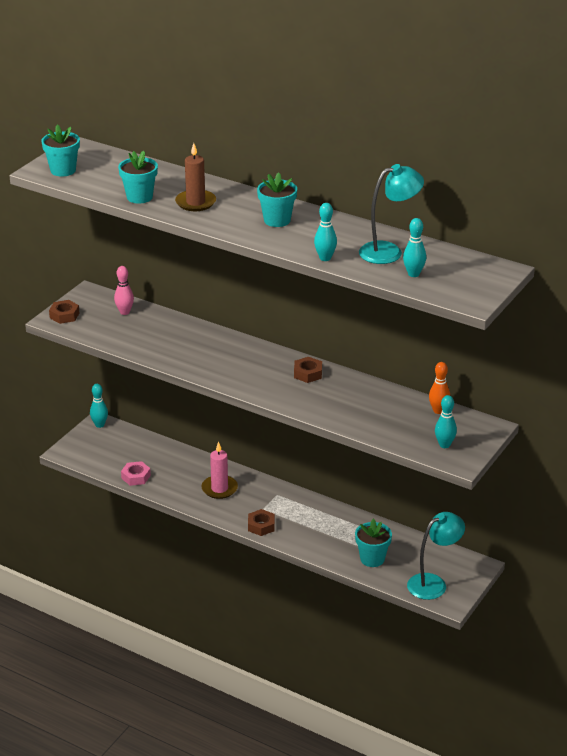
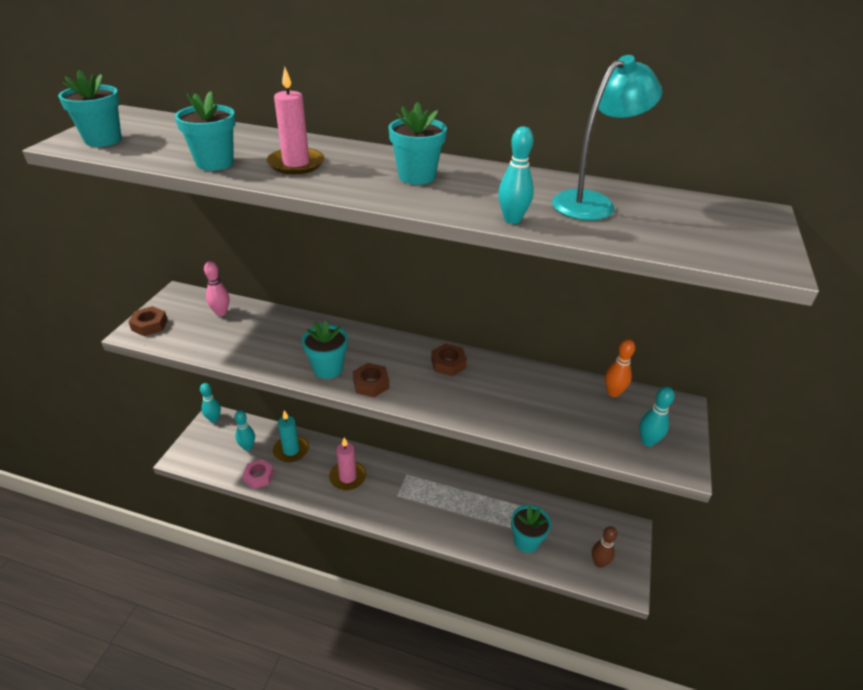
camera: 15 degrees left, 5 degrees up
brown candle [175,143,216,211] -> pink candle [267,67,324,174]
brown nut [248,509,275,536] -> brown nut moved to [353,363,389,397]
turquoise bowling pin [403,218,426,277] -> turquoise bowling pin moved to [234,410,255,451]
turquoise lamp [407,512,465,600] -> brown bowling pin [592,526,617,568]
none -> turquoise candle [273,410,309,462]
none -> turquoise flower pot [302,320,348,379]

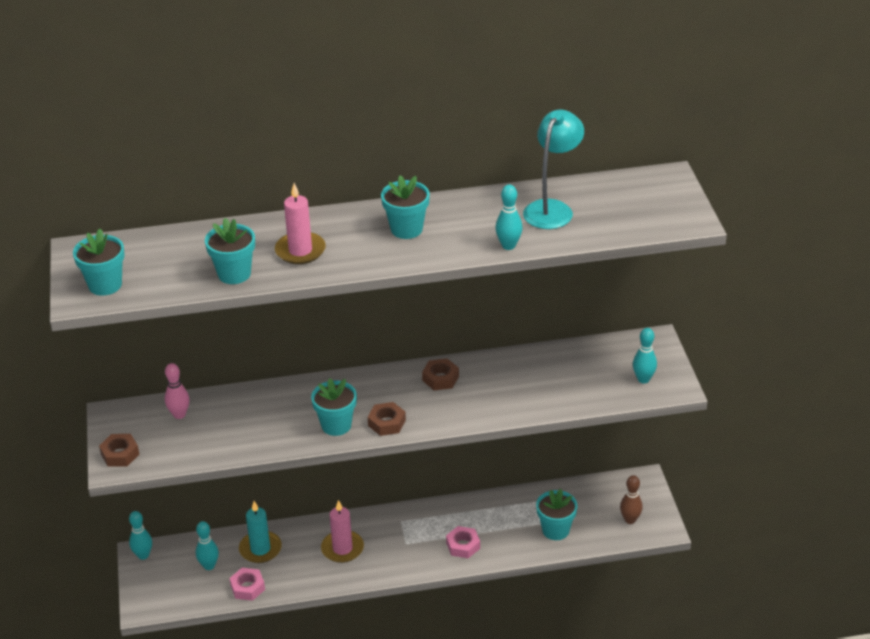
camera: 25 degrees left, 0 degrees up
orange bowling pin [605,339,635,397] -> none
none -> pink nut [446,526,480,558]

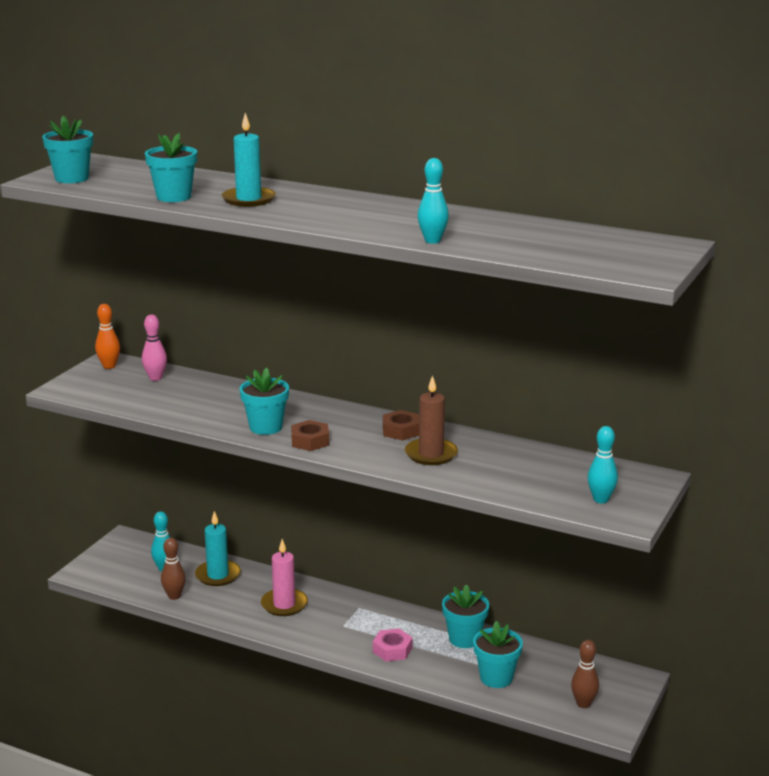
camera: 35 degrees right, 15 degrees down
brown nut [99,434,139,466] -> none
turquoise bowling pin [129,511,152,560] -> none
pink nut [229,568,265,601] -> brown bowling pin [161,538,186,600]
pink candle [275,183,326,264] -> turquoise candle [222,113,276,207]
turquoise flower pot [381,175,430,239] -> turquoise flower pot moved to [442,584,489,648]
turquoise lamp [523,109,584,229] -> none
none -> orange bowling pin [95,304,120,369]
none -> brown candle [405,375,458,465]

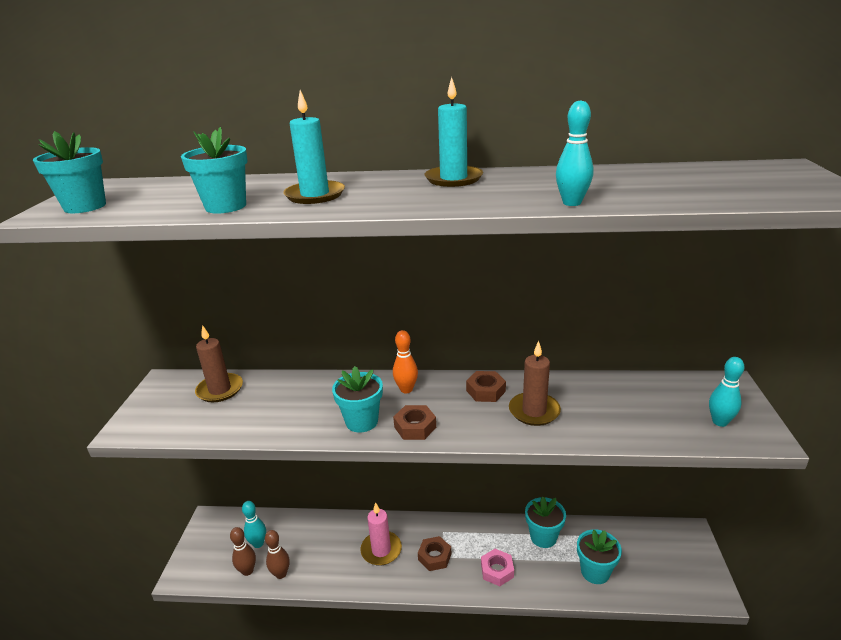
camera: 20 degrees left, 5 degrees up
orange bowling pin [95,304,120,369] -> orange bowling pin moved to [393,330,418,393]
pink bowling pin [142,315,167,381] -> brown candle [195,325,243,402]
turquoise candle [195,511,241,586] -> turquoise candle moved to [425,77,483,187]
brown bowling pin [571,640,599,708] -> brown bowling pin moved to [230,527,256,576]
none -> brown nut [418,536,451,571]

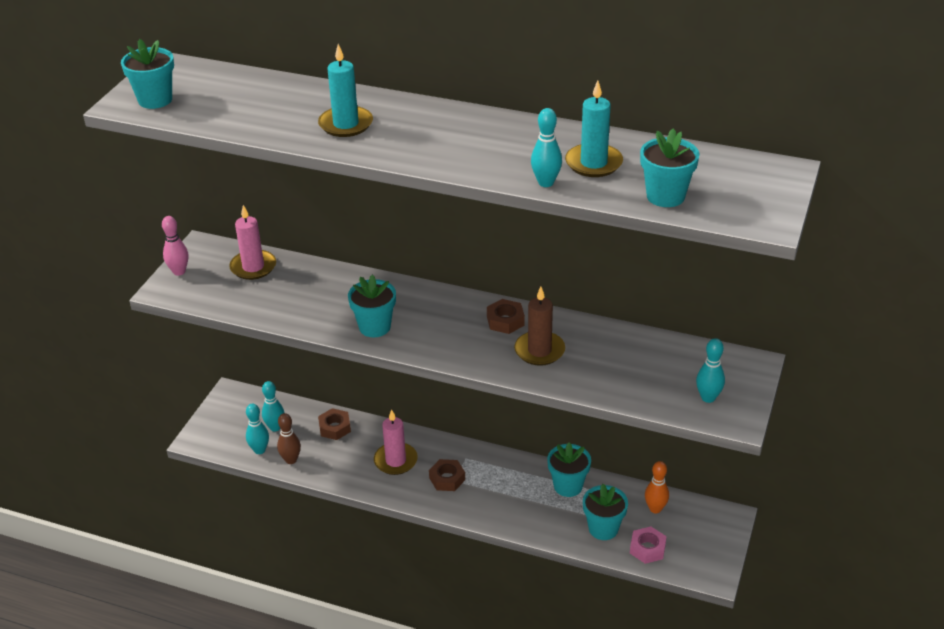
camera: 15 degrees right, 10 degrees up
turquoise flower pot [181,127,247,214] -> turquoise flower pot moved to [640,129,700,207]
brown candle [195,325,243,402] -> pink candle [229,205,276,280]
brown bowling pin [230,527,256,576] -> turquoise bowling pin [246,404,269,454]
orange bowling pin [393,330,418,393] -> orange bowling pin moved to [645,461,669,513]
brown nut [393,405,436,440] -> brown nut moved to [318,408,351,440]
turquoise candle [425,77,483,187] -> turquoise candle moved to [565,81,623,177]
pink nut [481,549,514,586] -> pink nut moved to [630,527,667,564]
none -> pink bowling pin [162,216,189,276]

